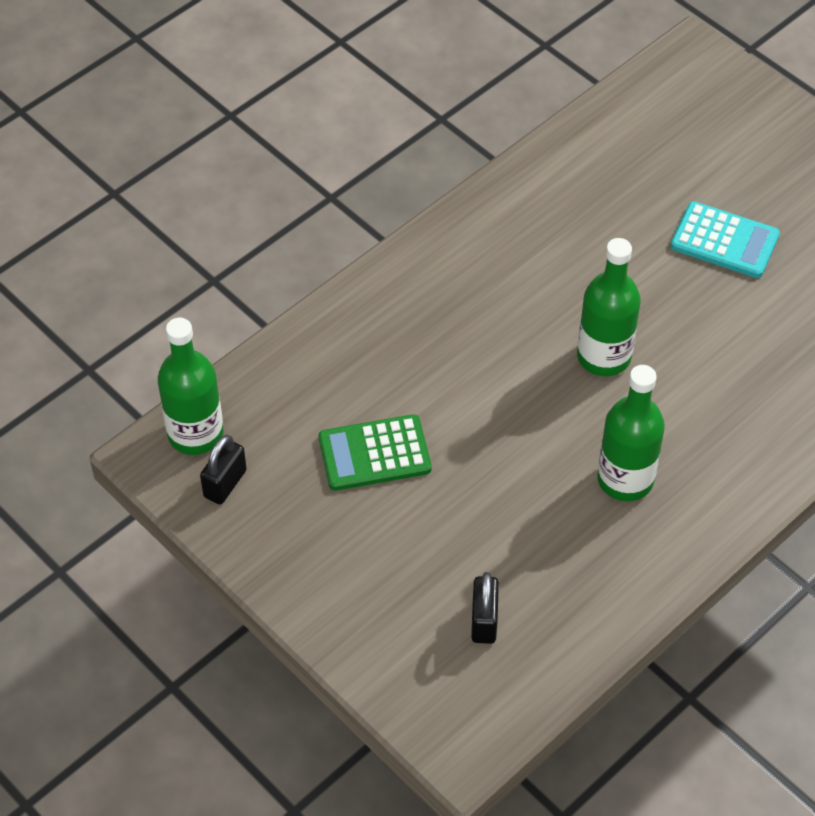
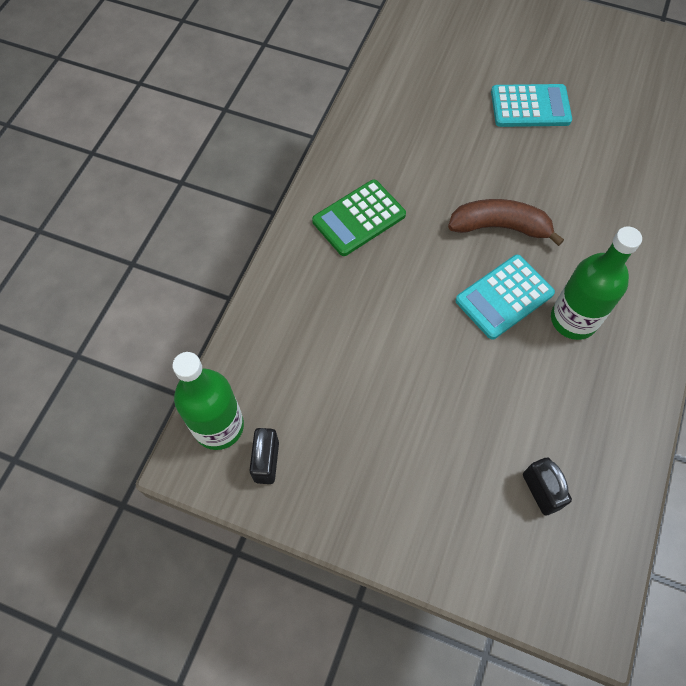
camera: 25 degrees left, 10 degrees up
green calculator [319,414,431,491] -> green calculator moved to [312,179,406,256]
green bottle [577,238,641,376] -> brown banana [448,199,564,246]
none -> turquoise calculator [455,255,555,339]

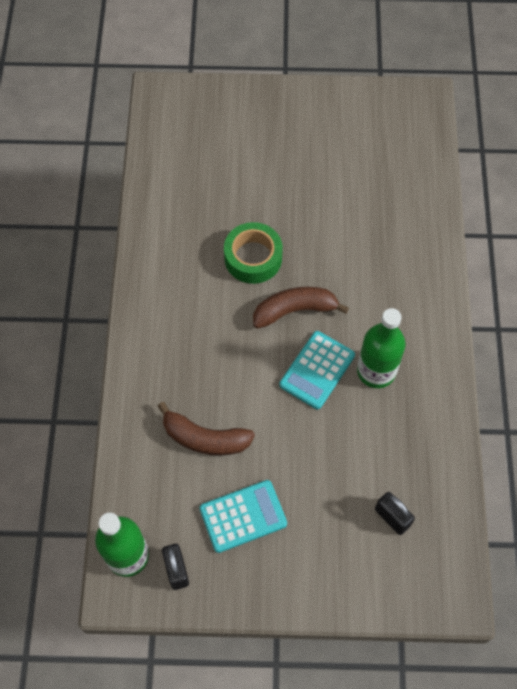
camera: 20 degrees left, 0 degrees up
green calculator [312,179,406,256] -> none
turquoise calculator [491,84,572,127] -> turquoise calculator moved to [200,480,287,553]
none -> brown banana [158,402,255,455]
none -> green tape [224,222,283,284]

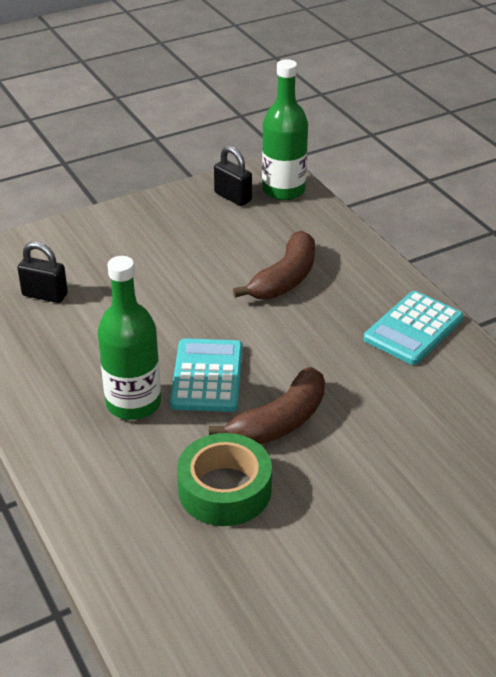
camera: 150 degrees right, 25 degrees down
brown banana [158,402,255,455] -> brown banana turned 135 degrees clockwise [233,231,315,299]
turquoise calculator [200,480,287,553] -> turquoise calculator moved to [364,291,463,365]
green tape [224,222,283,284] -> green tape moved to [177,433,272,526]

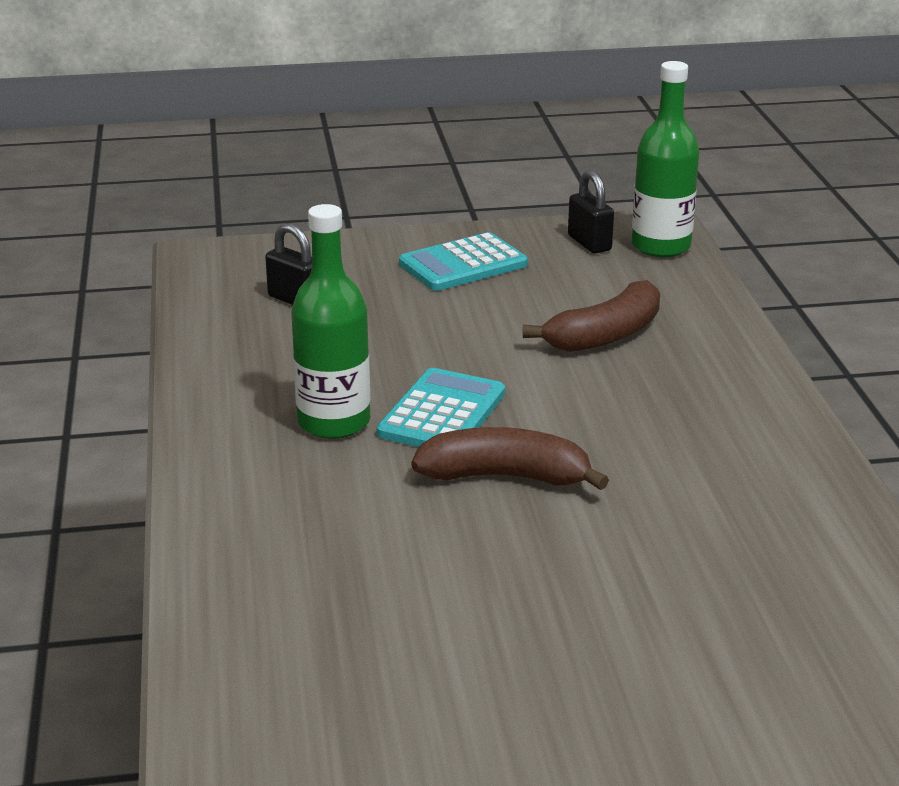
camera: 20 degrees right, 10 degrees down
green tape [177,433,272,526] -> none
brown banana [209,367,325,444] -> brown banana turned 150 degrees counterclockwise [411,427,609,490]
turquoise calculator [364,291,463,365] -> turquoise calculator moved to [399,232,528,291]

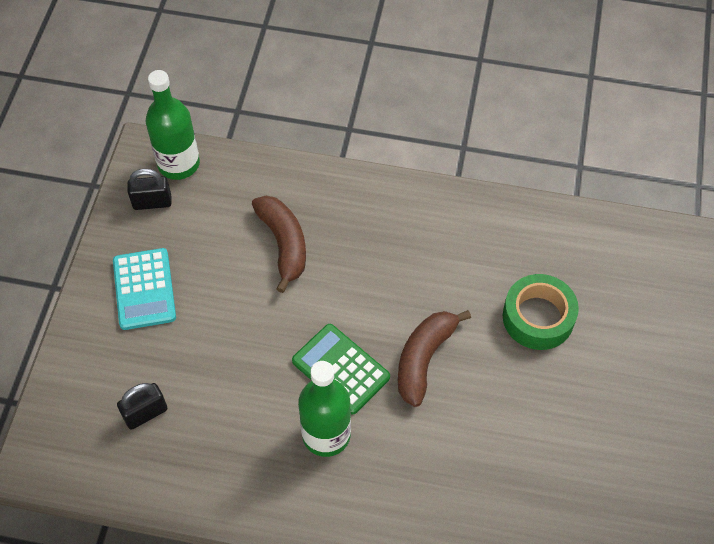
camera: 70 degrees left, 30 degrees up
turquoise calculator [377,368,505,447] -> green calculator [292,324,390,415]
none -> green tape [503,274,579,350]

